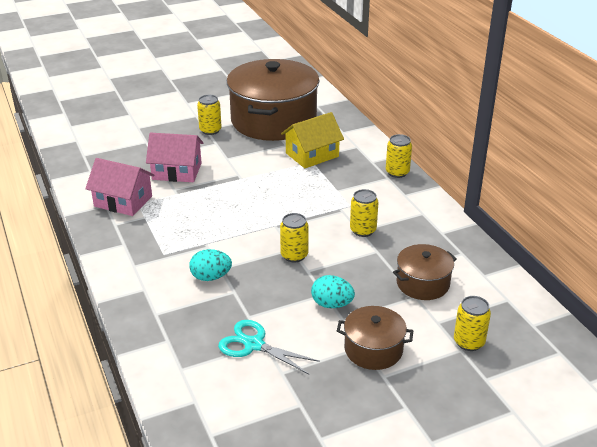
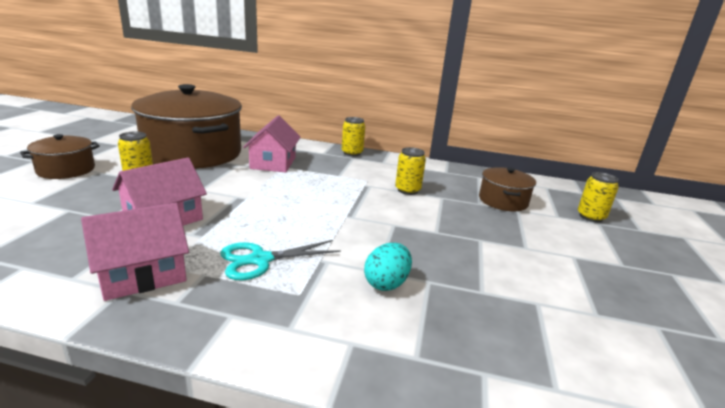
camera: 55 degrees left, 10 degrees down
turquoise scissors [218,320,320,374] -> turquoise scissors moved to [220,240,341,280]
yellow can [280,213,309,262] -> none
yellow house [281,112,344,168] -> pink house [243,115,301,172]
turquoise egg [311,275,355,308] -> none
brown pot [337,306,413,370] -> brown pot moved to [20,134,100,179]

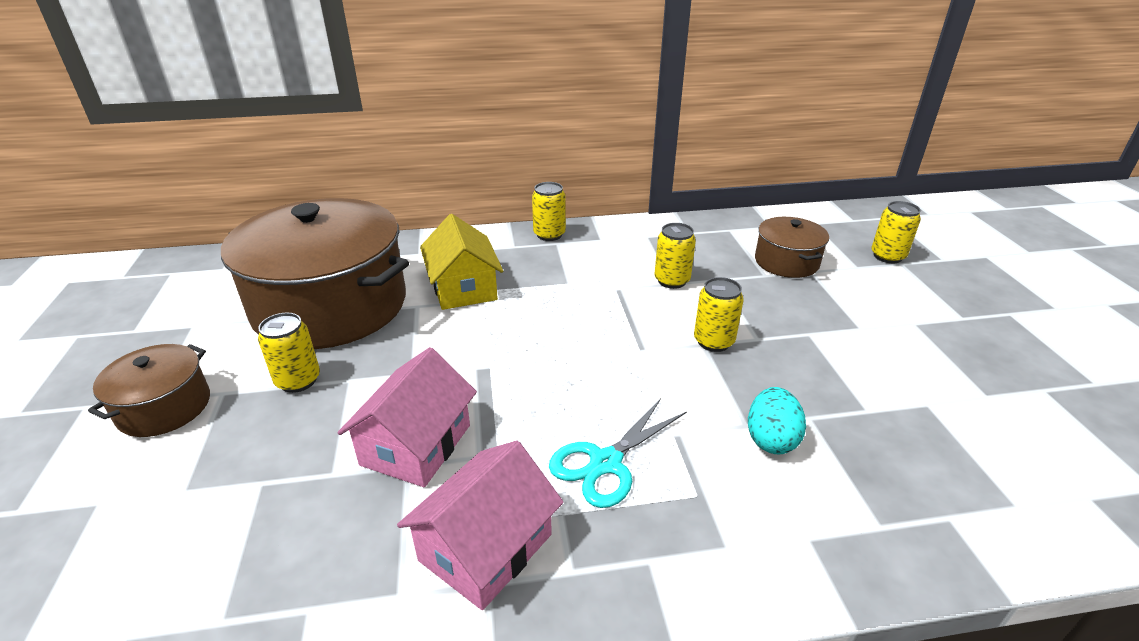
camera: 20 degrees left, 10 degrees up
pink house [243,115,301,172] -> yellow house [420,214,503,310]
none -> yellow can [694,277,744,352]

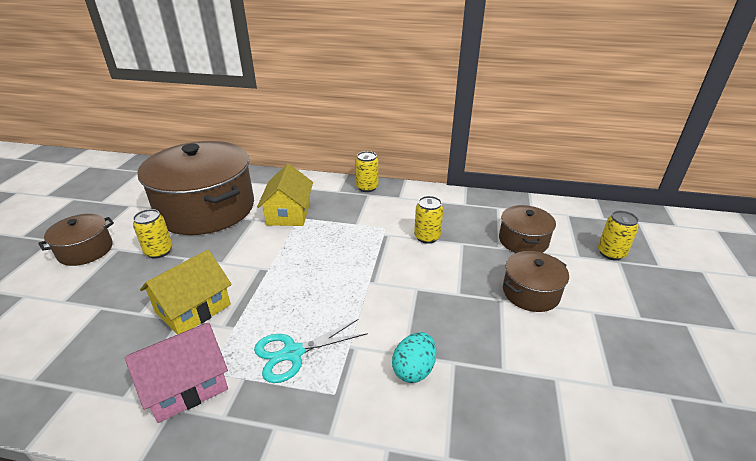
camera: 20 degrees right, 0 degrees up
pink house [338,347,477,487] -> yellow house [140,250,232,335]
yellow can [694,277,744,352] -> none
none -> brown pot [503,251,569,312]

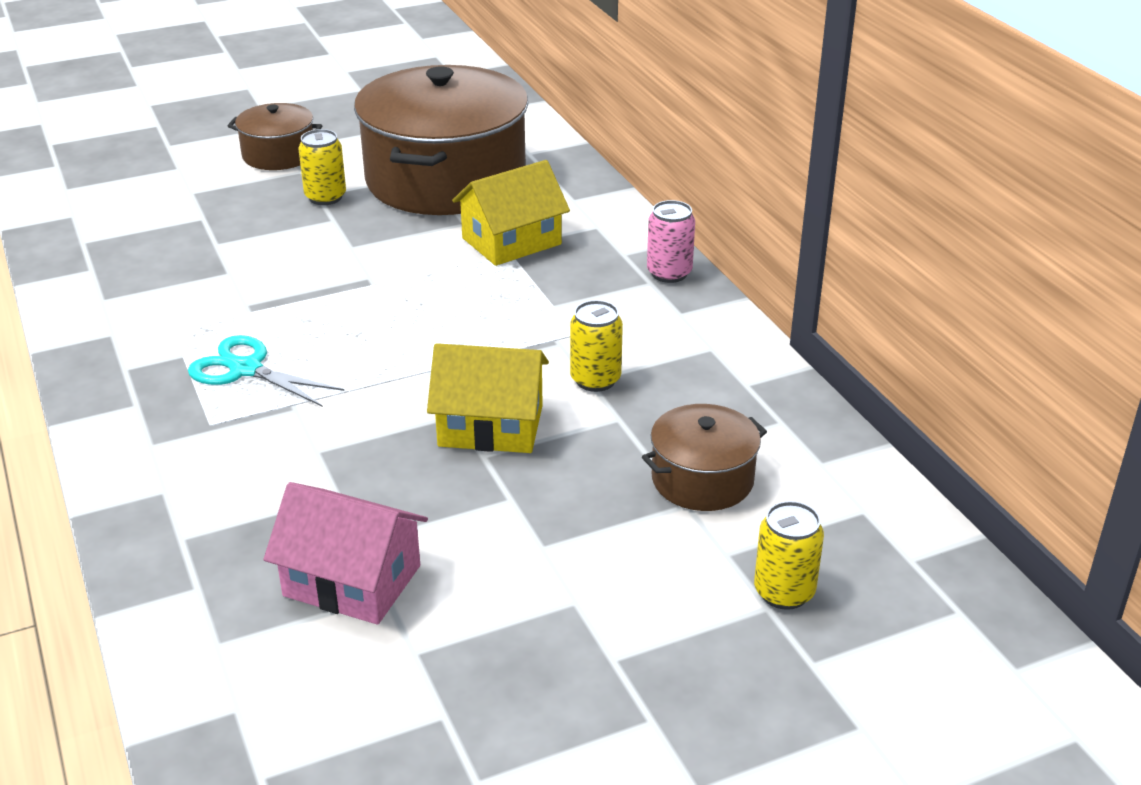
camera: 55 degrees right, 0 degrees up
pink house [125,323,228,423] -> pink house moved to [264,482,428,625]
yellow house [140,250,232,335] -> yellow house moved to [427,343,549,453]
yellow can [355,151,379,192] -> pink can [647,200,695,283]
turquoise egg [392,332,436,383] -> none
brown pot [503,251,569,312] -> none

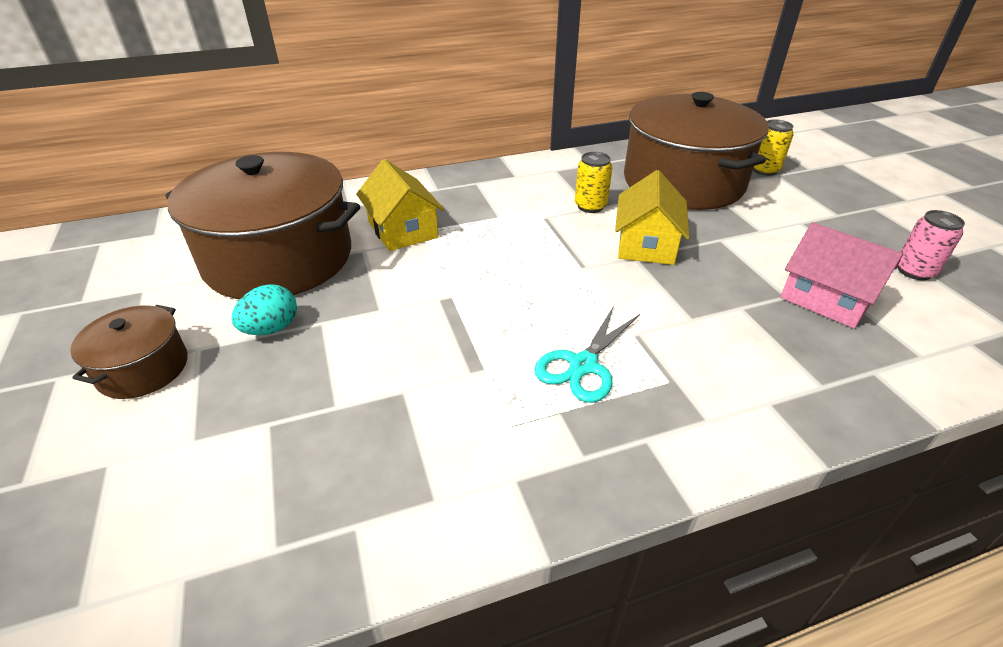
camera: 85 degrees left, 5 degrees up
pink house [264,482,428,625] -> pink house turned 75 degrees counterclockwise [780,222,903,328]
yellow can [298,129,346,205] -> turquoise egg [232,284,297,335]
brown pot [642,404,767,511] -> brown pot [624,92,769,210], size x2.14
pink can [647,200,695,283] -> pink can moved to [898,210,965,280]

